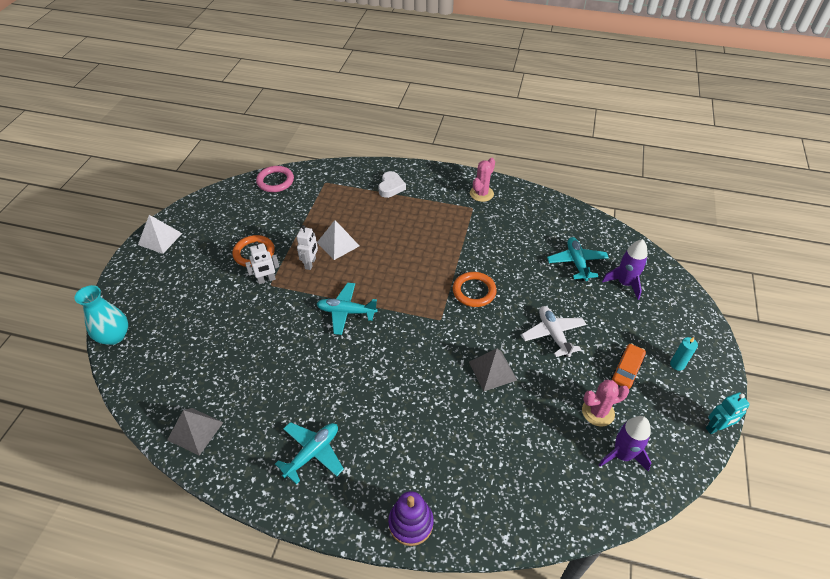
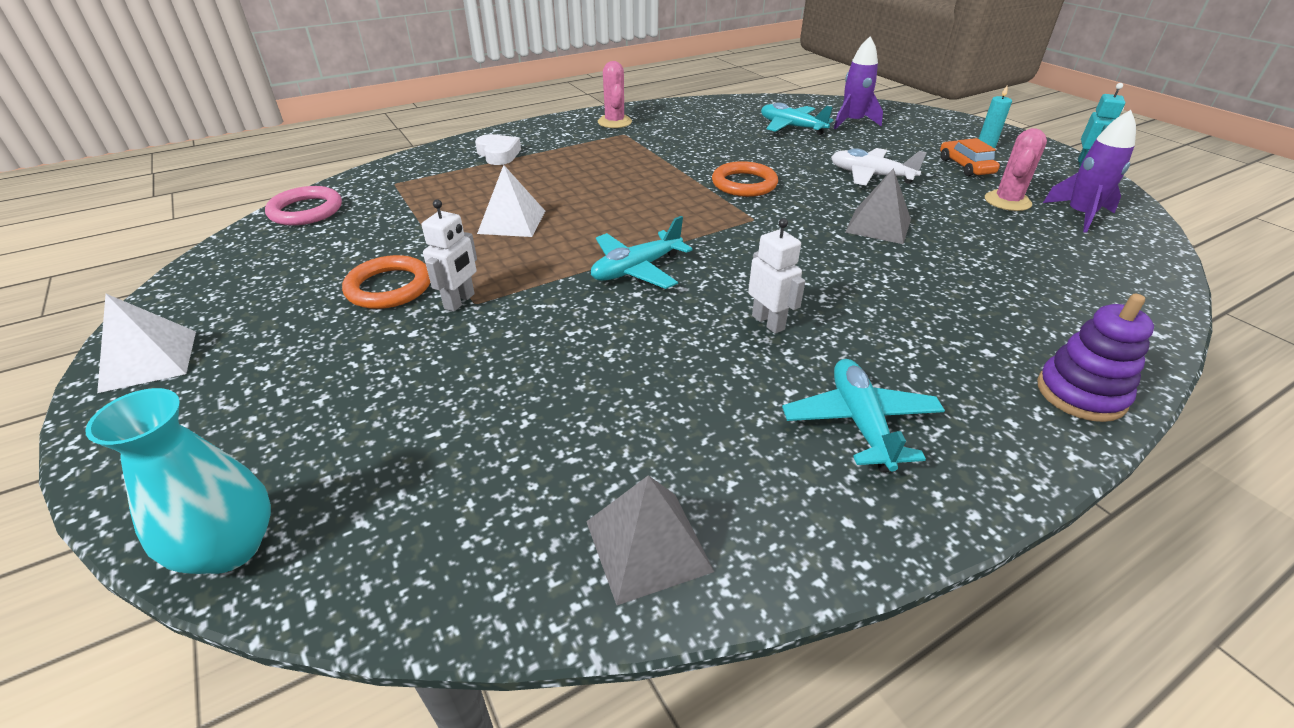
camera: 45 degrees left, 10 degrees down
white robot [297,225,318,270] -> white robot moved to [748,218,805,334]

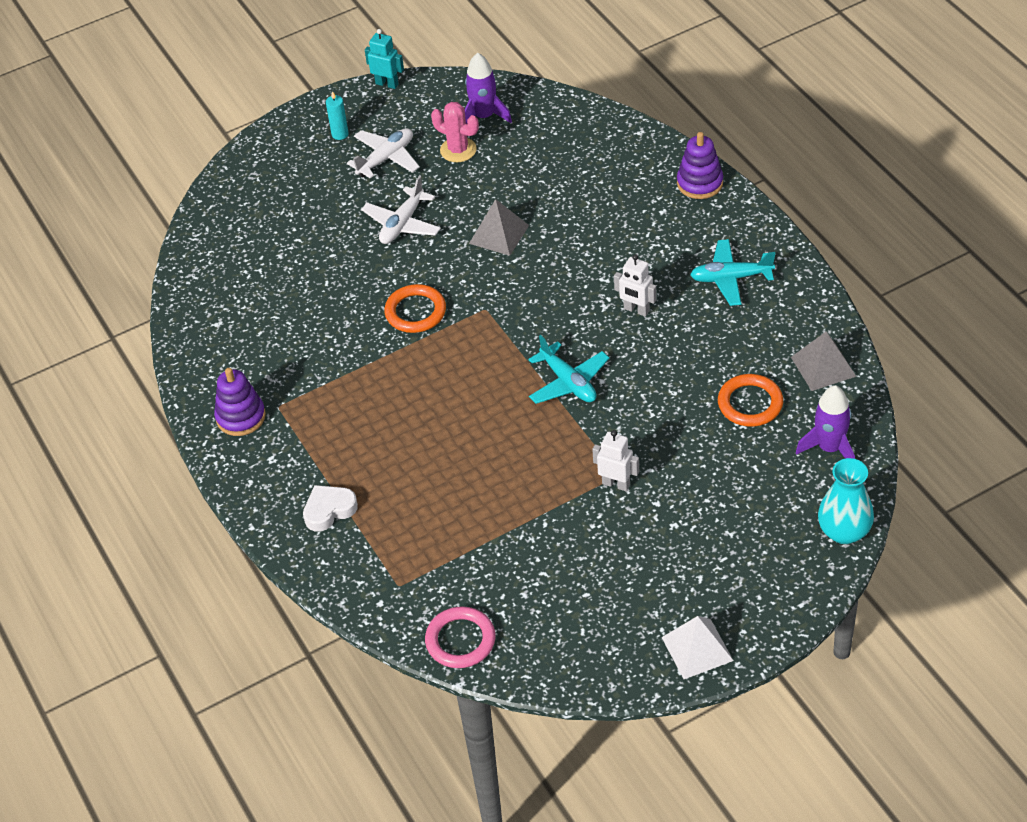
camera: 85 degrees left, 10 degrees up
orange ring [342,255,430,309] -> orange ring moved to [718,374,783,427]
white pyramid [477,165,545,237] -> none
pink cactus [598,61,632,128] -> purple stacking toy [214,368,266,436]
white robot [748,218,805,334] -> white robot turned 120 degrees counterclockwise [614,254,657,317]
turquoise plane [761,102,833,135] -> none
purple rocket [834,36,883,129] -> purple rocket moved to [796,385,855,459]
orange car [940,138,1000,176] -> white plane [347,128,420,179]

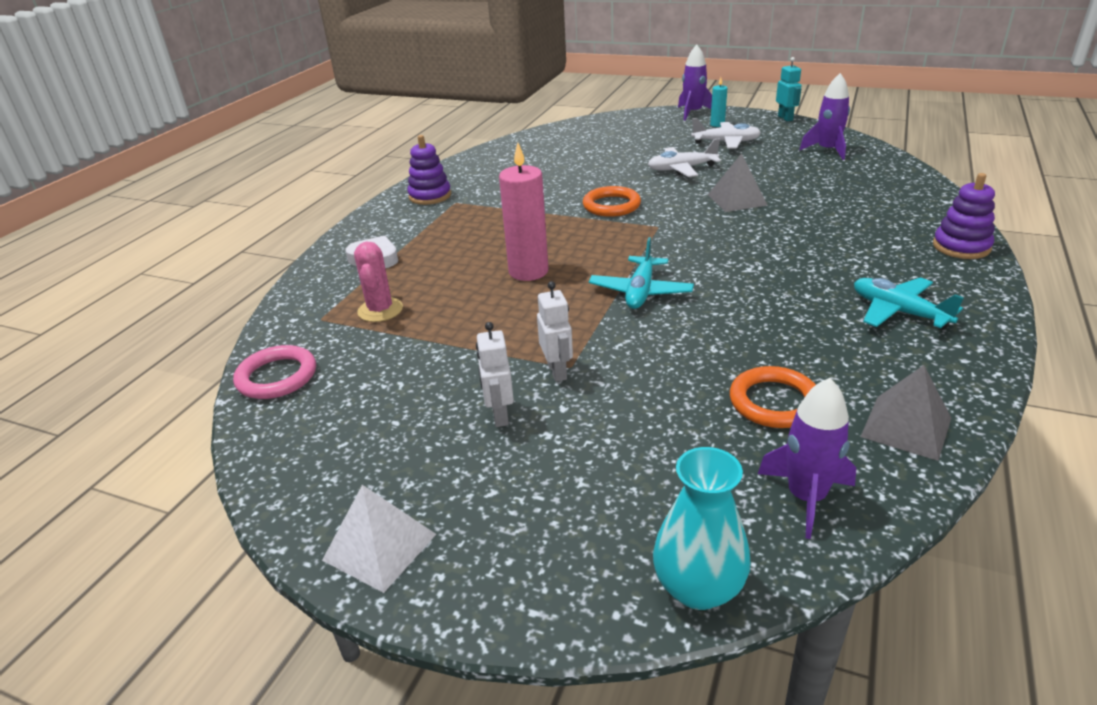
camera: 50 degrees right, 15 degrees down
pink cactus [431,102,479,162] -> pink cactus moved to [354,241,403,322]
white robot [614,254,657,317] -> white robot moved to [476,322,514,427]
none -> pink candle [499,142,548,281]
none -> purple rocket [678,45,712,120]

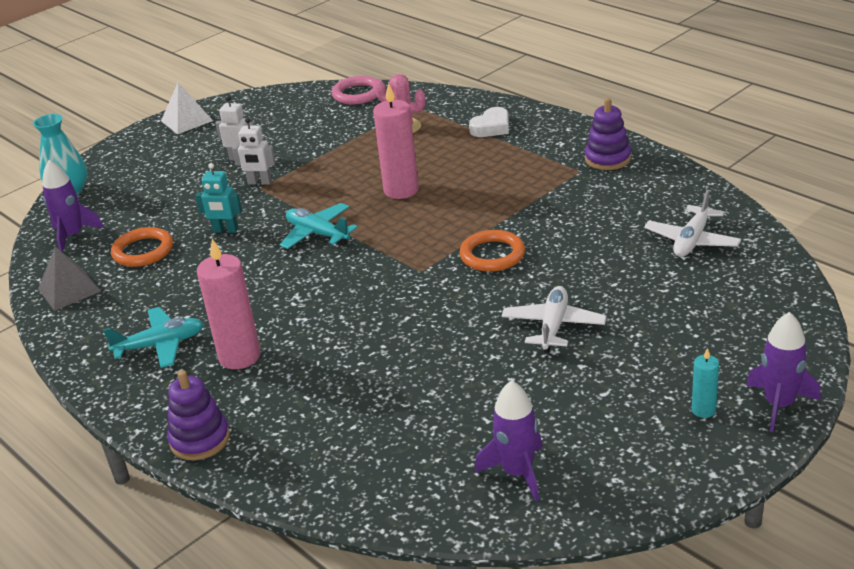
camera: 115 degrees right, 0 degrees up
white plane [691,118,761,149] -> white plane moved to [644,190,741,257]
grey pyramid [708,153,768,212] -> none
turquoise robot [776,57,802,121] -> turquoise robot moved to [195,163,242,233]
none -> pink candle [197,239,261,369]

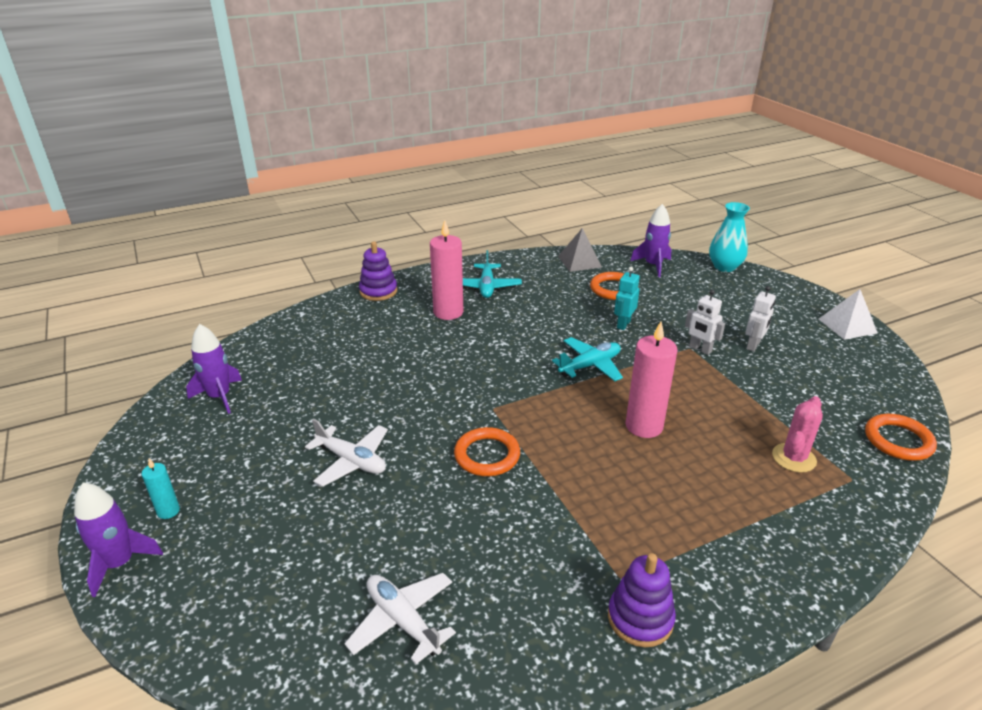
camera: 105 degrees right, 0 degrees up
white robot [232,118,276,185] -> white robot turned 75 degrees counterclockwise [685,290,725,355]
pink ring [332,76,378,104] -> orange ring [865,414,937,461]
white heart [469,107,509,137] -> none

